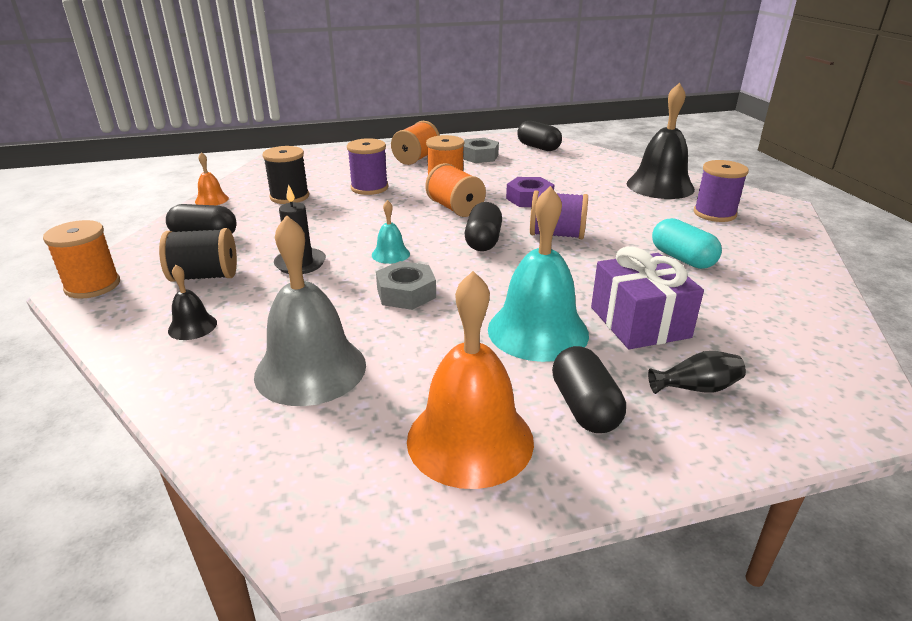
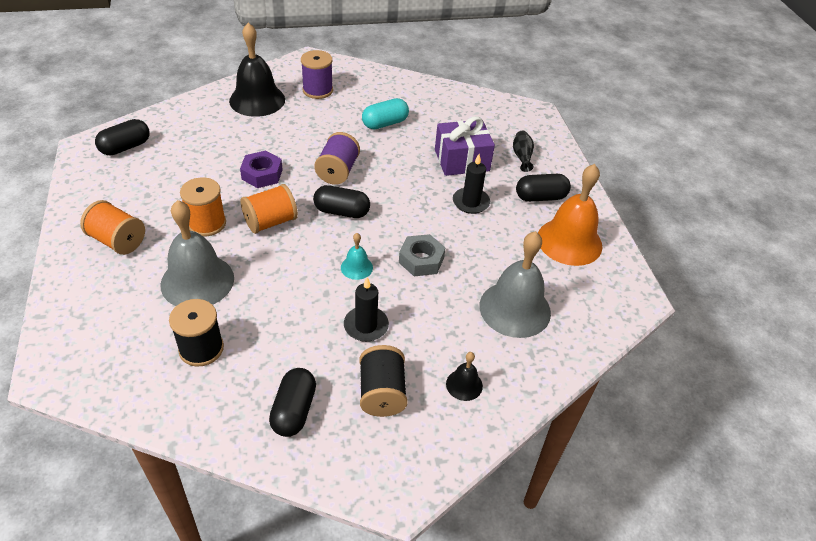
camera: 90 degrees left, 15 degrees up
orange spool [43,220,120,299] -> none
orange bell [195,152,229,205] -> none
purple spool [347,138,388,195] -> grey bell [160,200,234,306]
grey nut [463,138,499,163] -> none
turquoise bell [488,186,589,362] -> black candle [453,154,490,214]

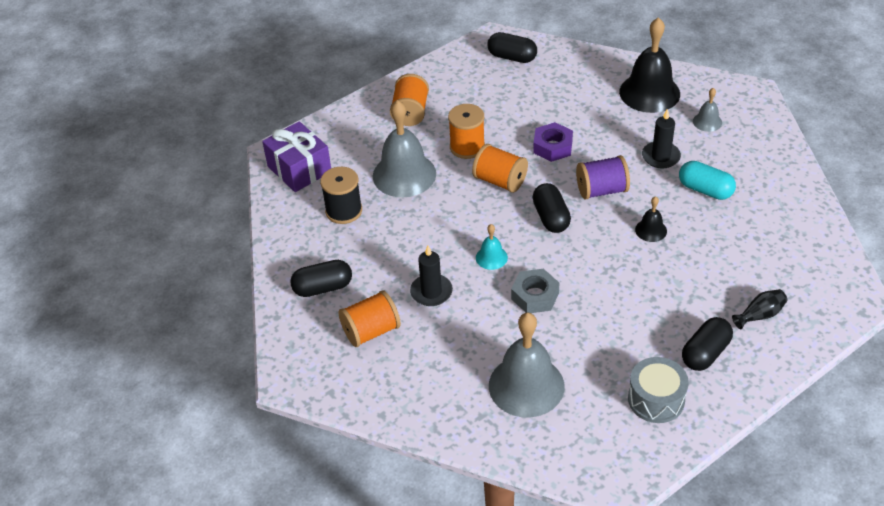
camera: 70 degrees right, 0 degrees up
purple spool [301,50,333,99] -> grey bell [693,88,722,132]
black spool [359,345,408,417] -> orange spool [339,290,401,347]
purple gift [435,116,495,176] -> purple gift moved to [262,121,331,192]
black bell [446,352,483,401] -> black bell moved to [635,196,667,242]
black candle [453,154,490,214] -> black candle moved to [642,109,681,169]
black capsule [516,174,571,202] -> black capsule turned 75 degrees clockwise [682,317,733,371]
orange bell [538,164,602,266] -> grey drum [628,357,689,423]

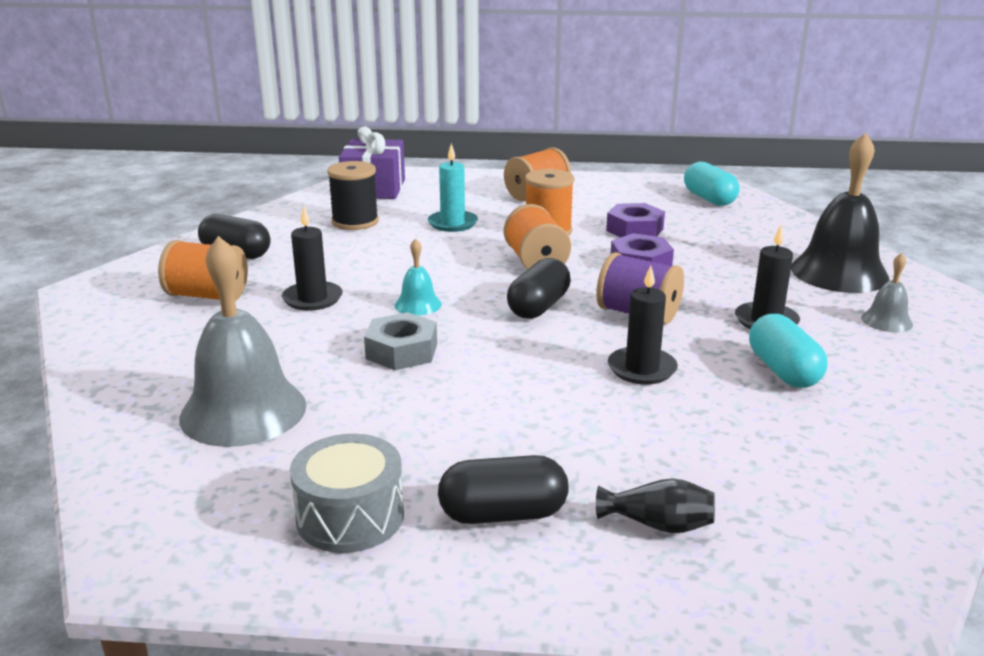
camera: 40 degrees right, 20 degrees down
grey bell [373,100,436,197] -> turquoise candle [428,143,478,232]
black capsule [487,32,537,63] -> turquoise capsule [684,162,739,206]
black bell [635,196,667,242] -> black candle [608,265,678,385]
none -> purple nut [606,203,665,238]

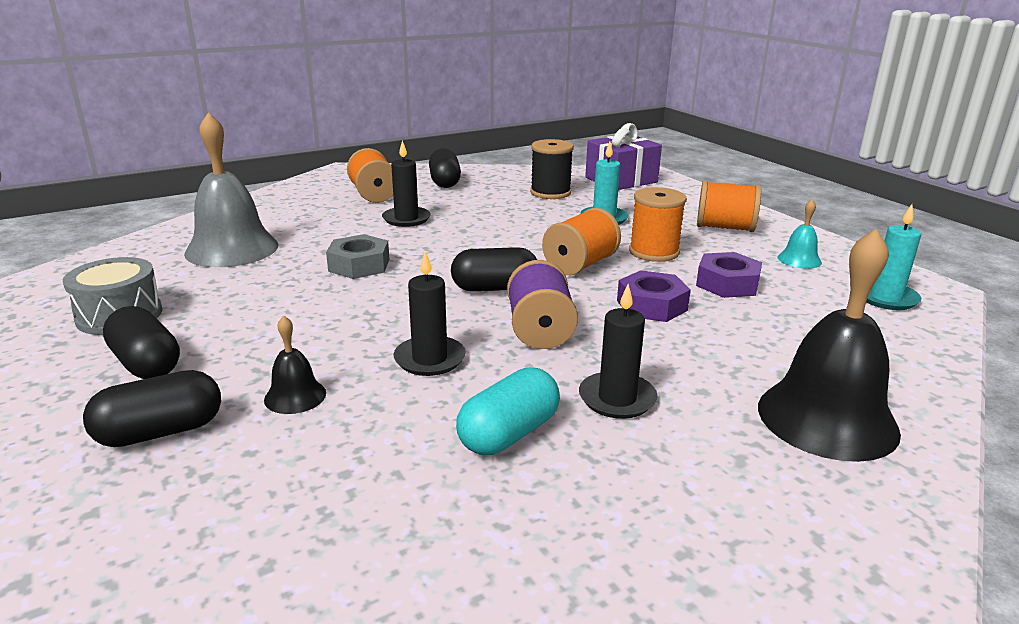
camera: 55 degrees right, 0 degrees up
turquoise bell [395,238,442,315] -> turquoise bell moved to [778,199,822,269]
black vase [596,478,715,533] -> black capsule [83,370,221,447]
turquoise capsule [684,162,739,206] -> turquoise candle [866,204,921,310]
grey bell [861,253,913,332] -> none
none -> black bell [264,315,326,414]

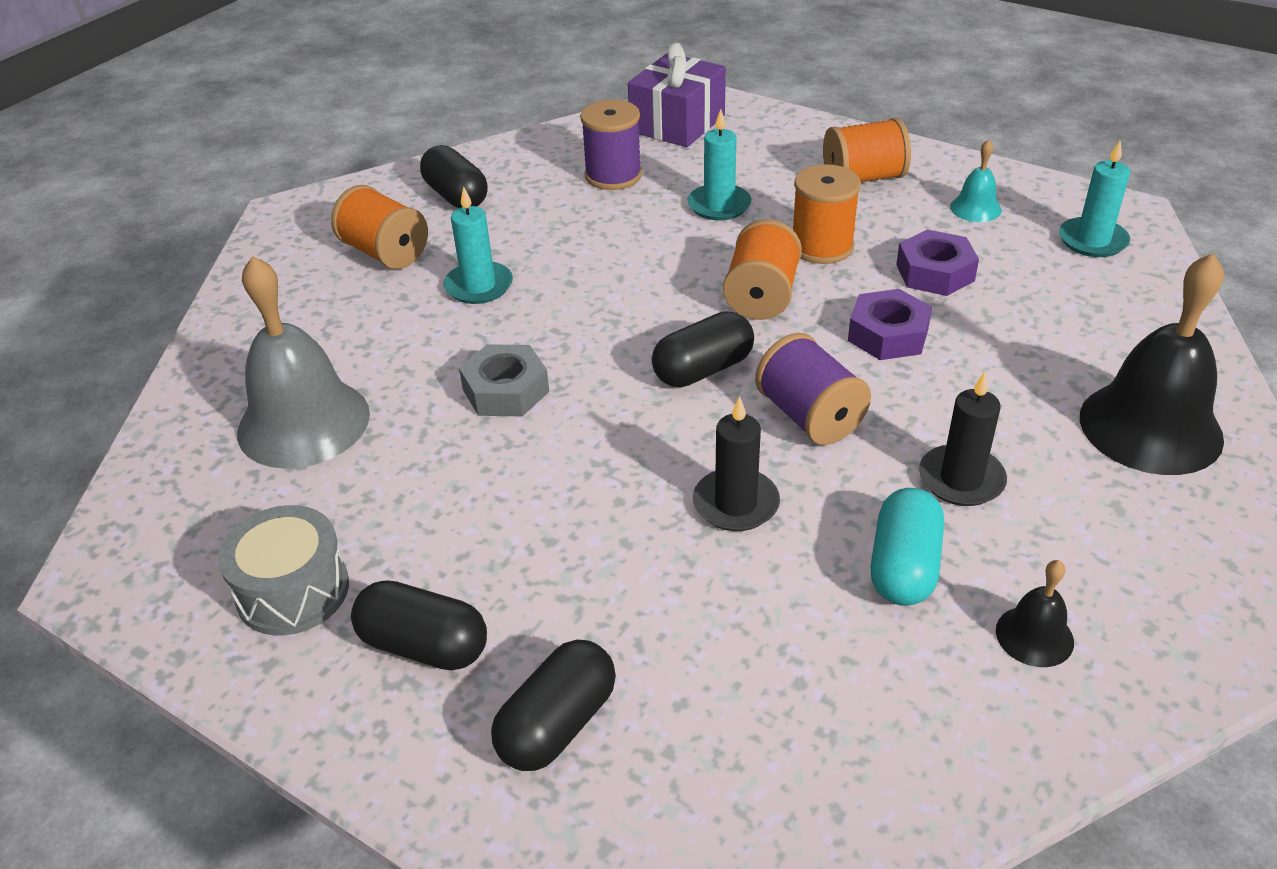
camera: 25 degrees left, 15 degrees up
black bell [264,315,326,414] -> black bell moved to [996,560,1074,667]
black candle [382,140,431,227] -> turquoise candle [443,187,513,304]
black spool [530,139,574,199] -> purple spool [580,100,642,190]

